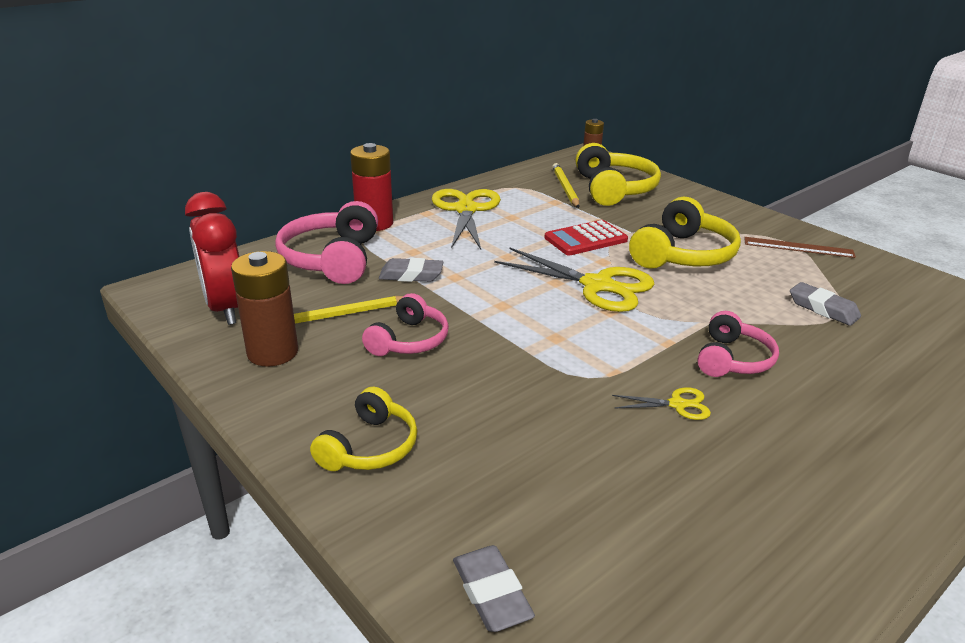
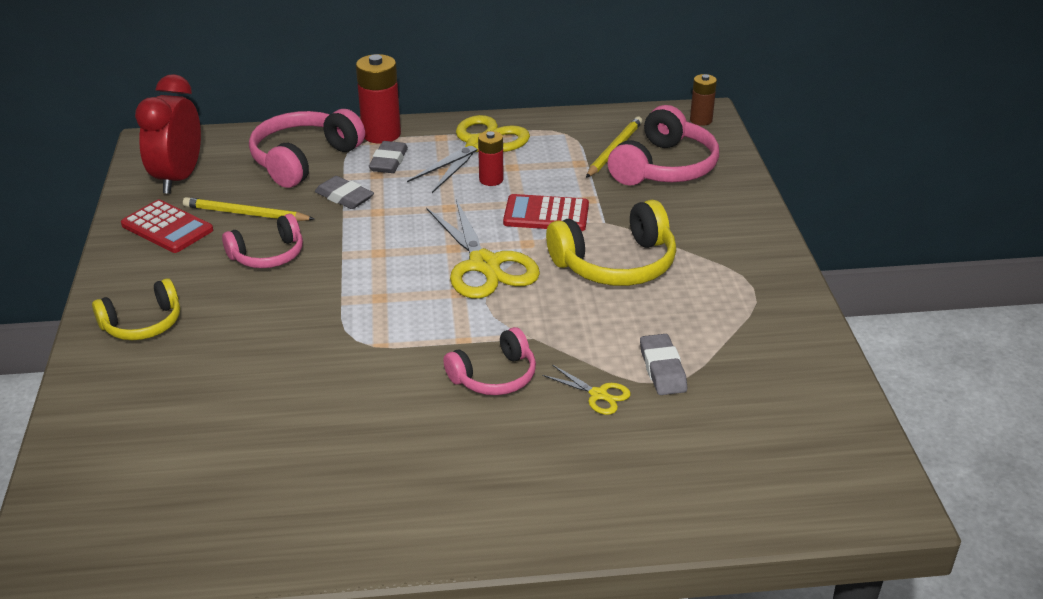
camera: 35 degrees right, 5 degrees up
brown battery [231,251,298,367] -> red calculator [121,200,213,253]
grey eraser [453,545,535,632] -> grey eraser moved to [369,141,408,173]
yellow headphones [576,143,661,206] -> pink headphones [608,105,719,186]
yellow scissors [612,387,711,420] -> yellow scissors moved to [542,365,631,415]
brown ruler [744,237,856,258] -> none
none -> red battery [478,131,504,186]

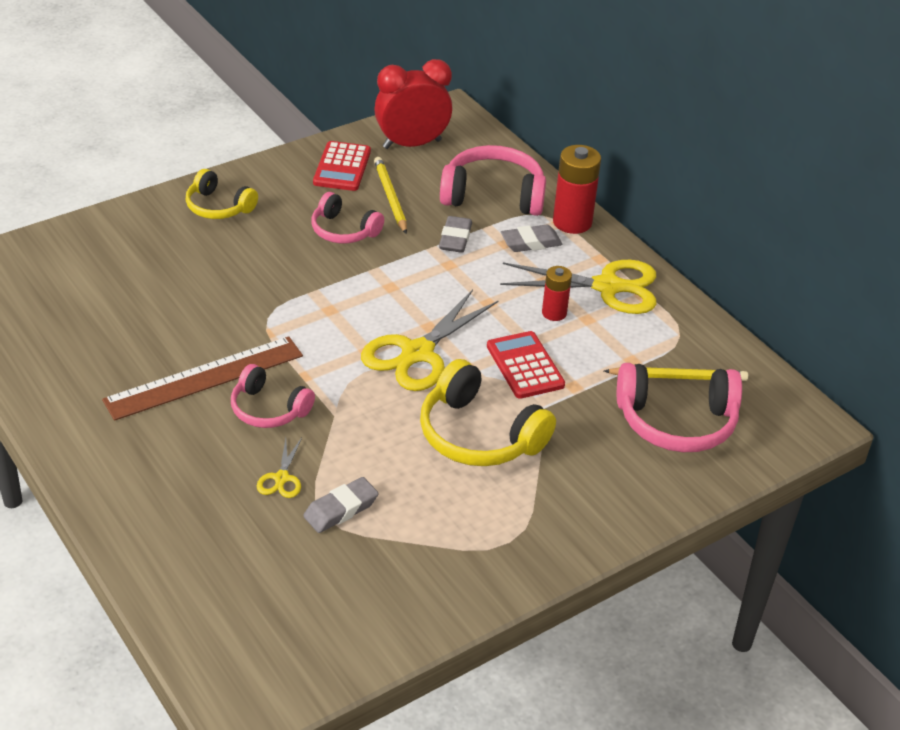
camera: 60 degrees right, 5 degrees up
brown battery [690,74,717,126] -> none
none -> brown ruler [102,336,303,421]

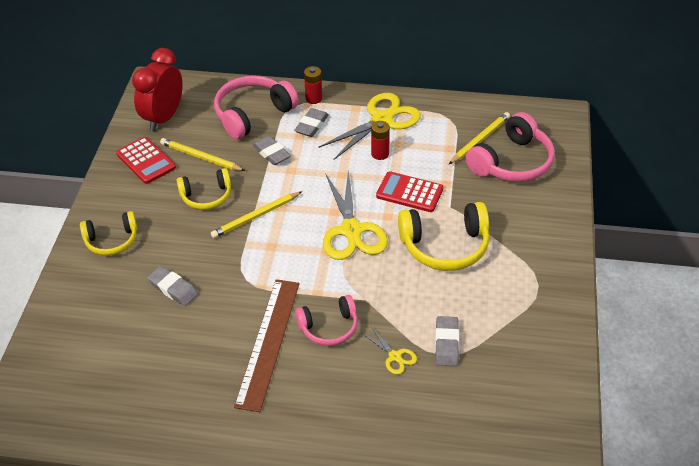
camera: 45 degrees left, 5 degrees up
pink headphones [311,192,384,243] -> yellow headphones [177,168,231,210]
red battery [553,145,601,234] -> red battery [304,66,322,104], size x0.59
none -> grey eraser [147,266,198,306]
none -> yellow pencil [211,191,302,238]

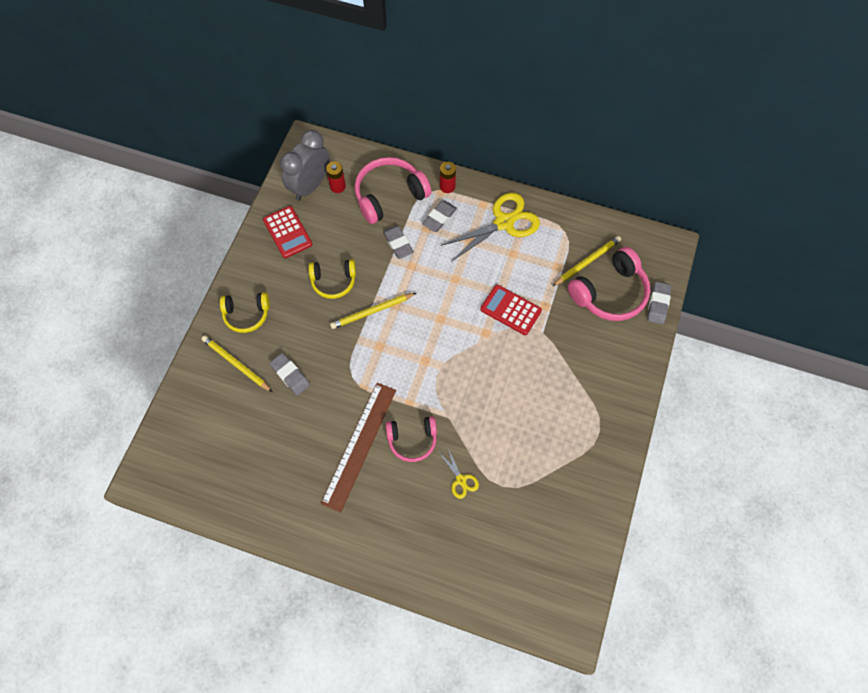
camera: 10 degrees right, 20 degrees up
red clock [132,48,183,131] -> grey clock [280,130,330,201]
yellow pencil [160,138,245,171] -> yellow pencil moved to [202,335,272,392]
yellow scissors [323,171,388,260] -> none
red battery [371,121,390,160] -> red battery moved to [326,162,346,193]
yellow headphones [398,202,489,271] -> none
grey eraser [435,316,459,366] -> grey eraser moved to [647,282,671,324]

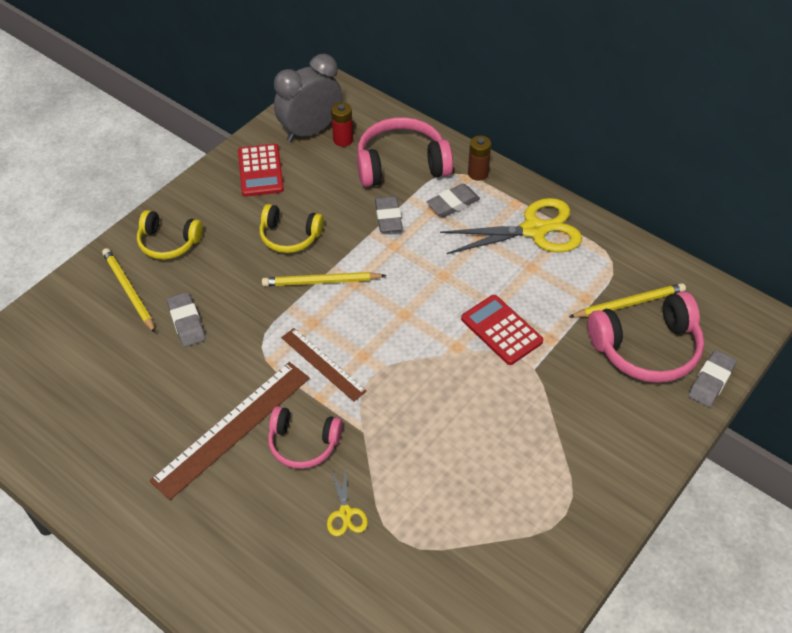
camera: 20 degrees right, 15 degrees down
red battery [440,162,456,193] -> brown battery [468,136,491,181]
none -> brown ruler [281,328,367,402]

